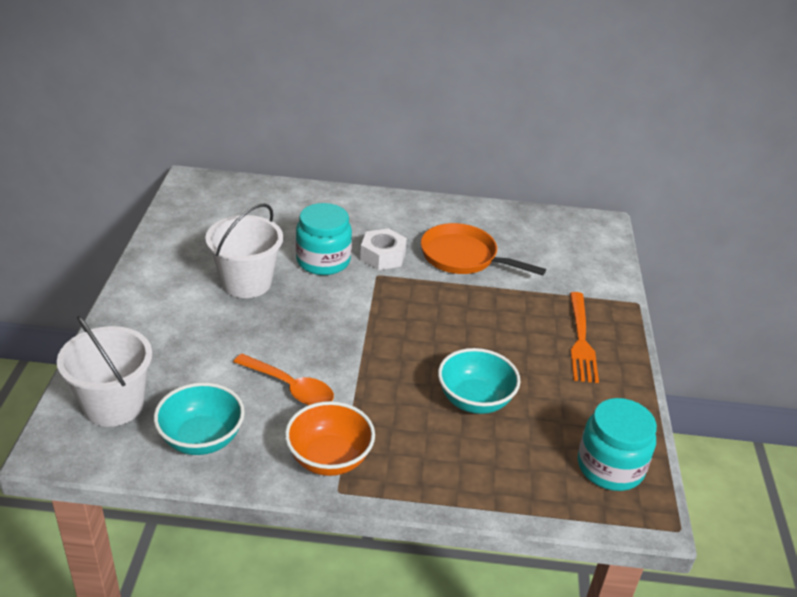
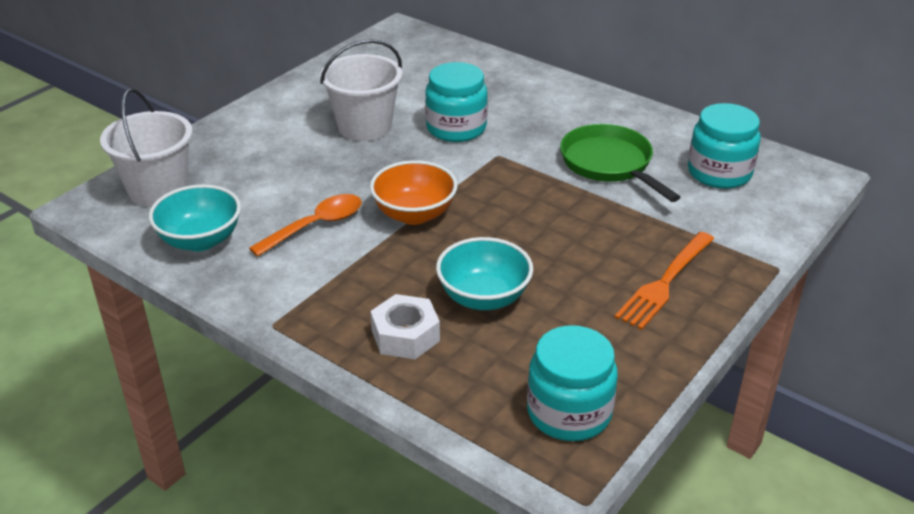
camera: 35 degrees right, 0 degrees up
orange spoon [233,354,334,405] -> orange spoon turned 105 degrees counterclockwise [249,194,362,257]
orange bowl [285,401,375,476] -> orange bowl moved to [370,160,458,225]
white nut [360,228,407,270] -> white nut moved to [370,294,440,359]
orange pan [421,223,546,276] -> green pan [560,124,680,202]
none -> turquoise jar [688,103,761,189]

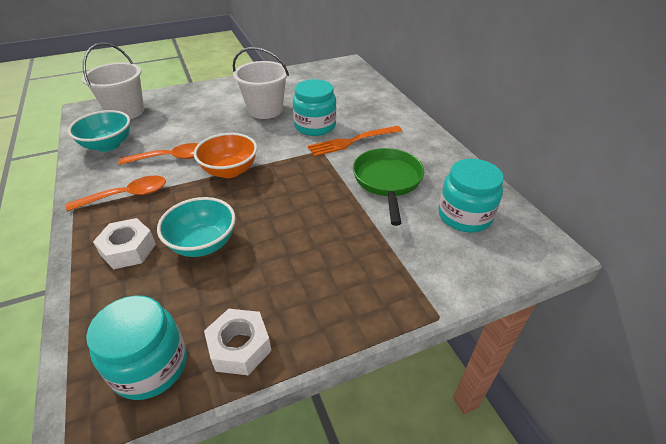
camera: 30 degrees right, 5 degrees up
orange fork [615,232,714,330] -> orange fork moved to [308,126,402,156]
none -> orange spoon [66,176,166,211]
none -> white nut [204,309,272,375]

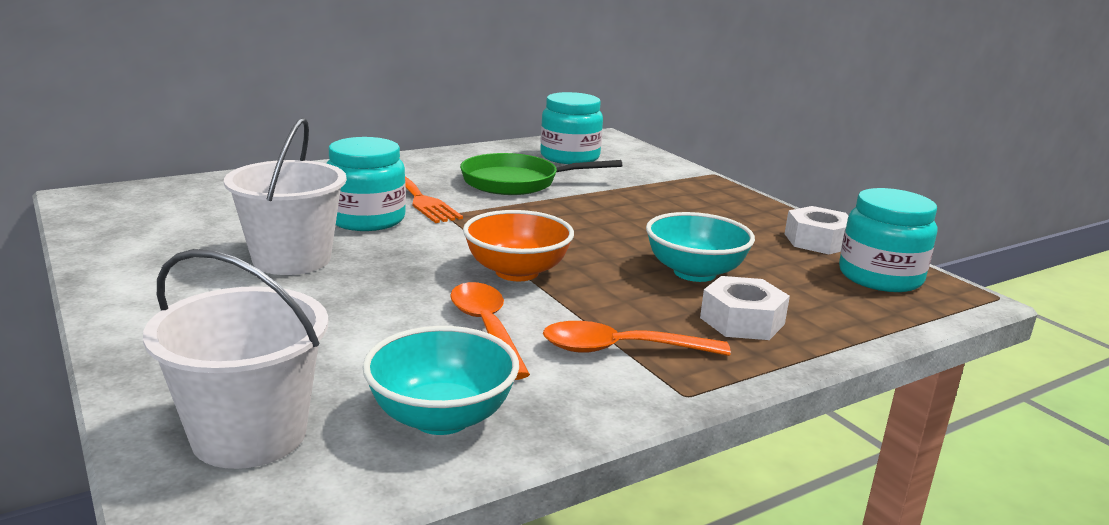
camera: 100 degrees left, 20 degrees down
orange spoon [66,176,166,211] -> orange spoon turned 60 degrees counterclockwise [543,321,731,356]

